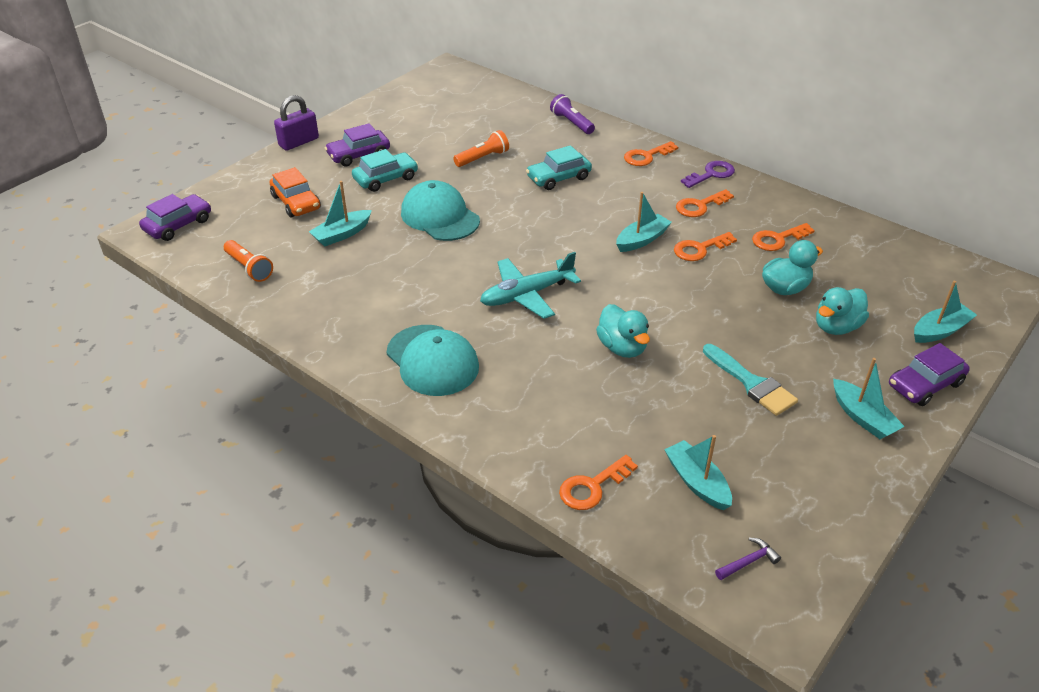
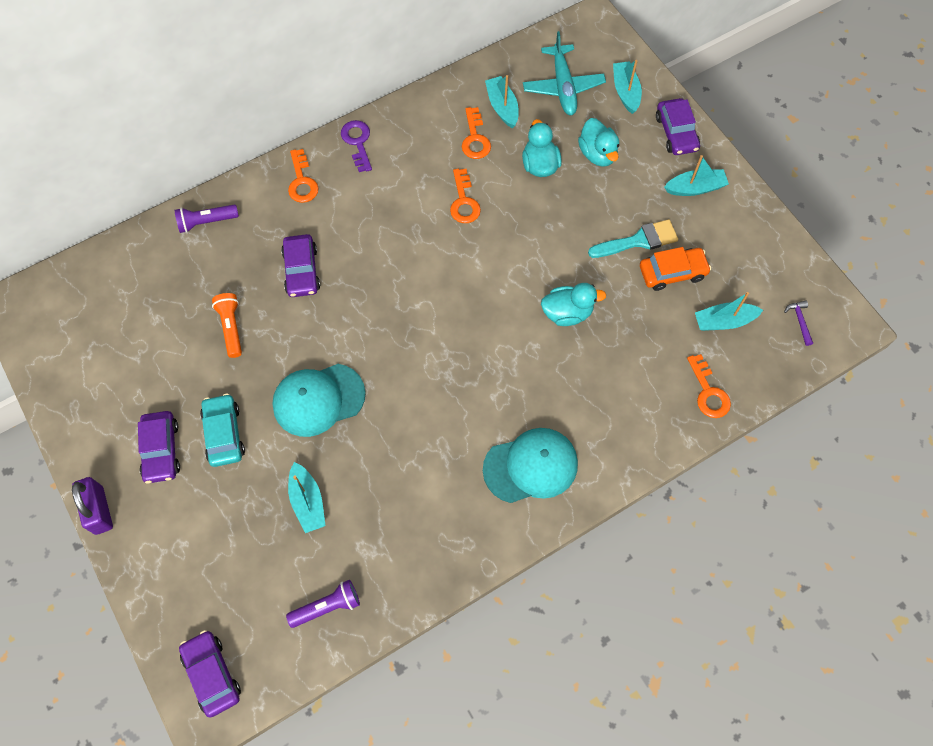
camera: 70 degrees left, 25 degrees up
orange flashlight [224,240,273,282] -> purple flashlight [286,580,360,628]
orange car [270,167,321,217] -> orange car moved to [640,247,711,291]
turquoise plane [480,252,581,319] -> turquoise plane moved to [523,31,606,115]
turquoise car [526,145,592,190] -> purple car [281,234,320,297]
turquoise boat [616,192,672,252] -> turquoise boat moved to [485,75,519,128]
orange key [676,189,734,217] -> none

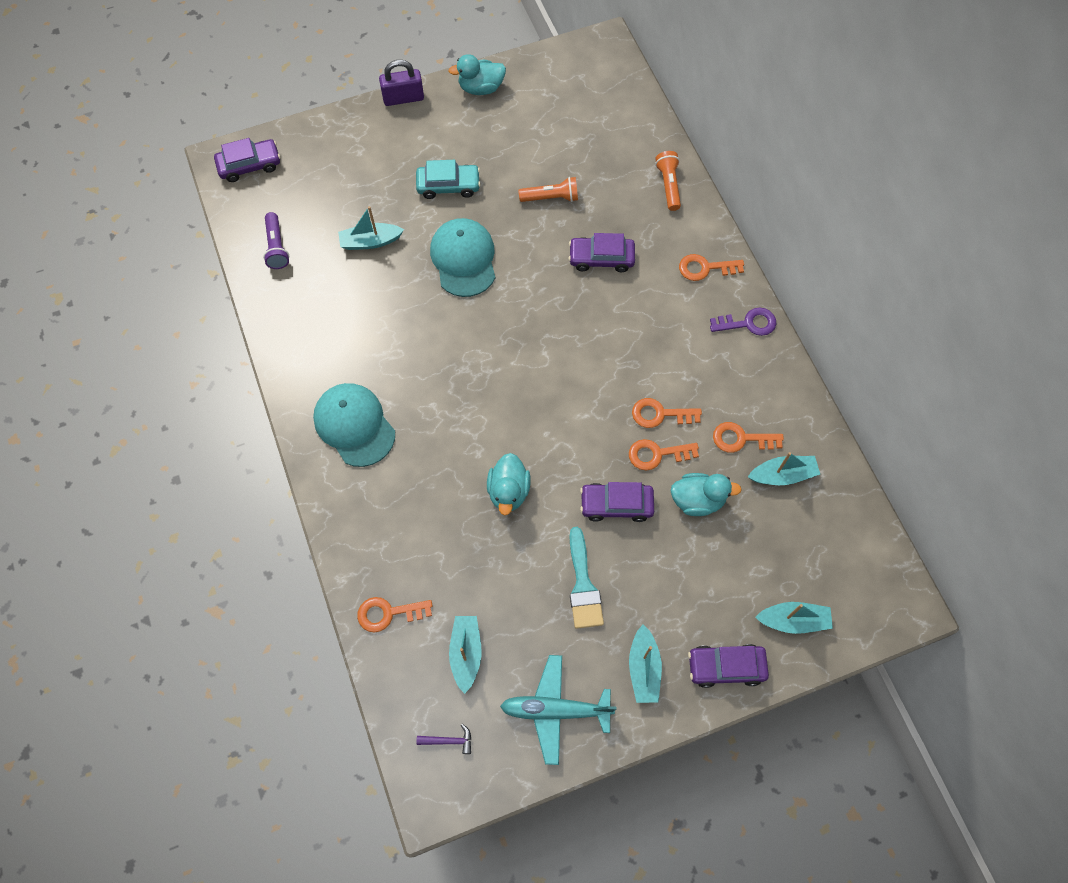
camera: 100 degrees right, 0 degrees up
purple car [138,411,180,483] -> purple car moved to [580,482,654,522]
purple flashlight [174,204,239,233] -> orange flashlight [655,151,681,211]
turquoise cap [483,428,578,503] -> turquoise cap turned 150 degrees clockwise [313,383,395,467]
turquoise plane [523,31,606,115] -> turquoise plane moved to [500,655,616,765]
turquoise duck [578,118,619,167] -> turquoise duck moved to [448,54,506,95]
orange car [640,247,711,291] -> none
none -> orange key [629,439,699,470]

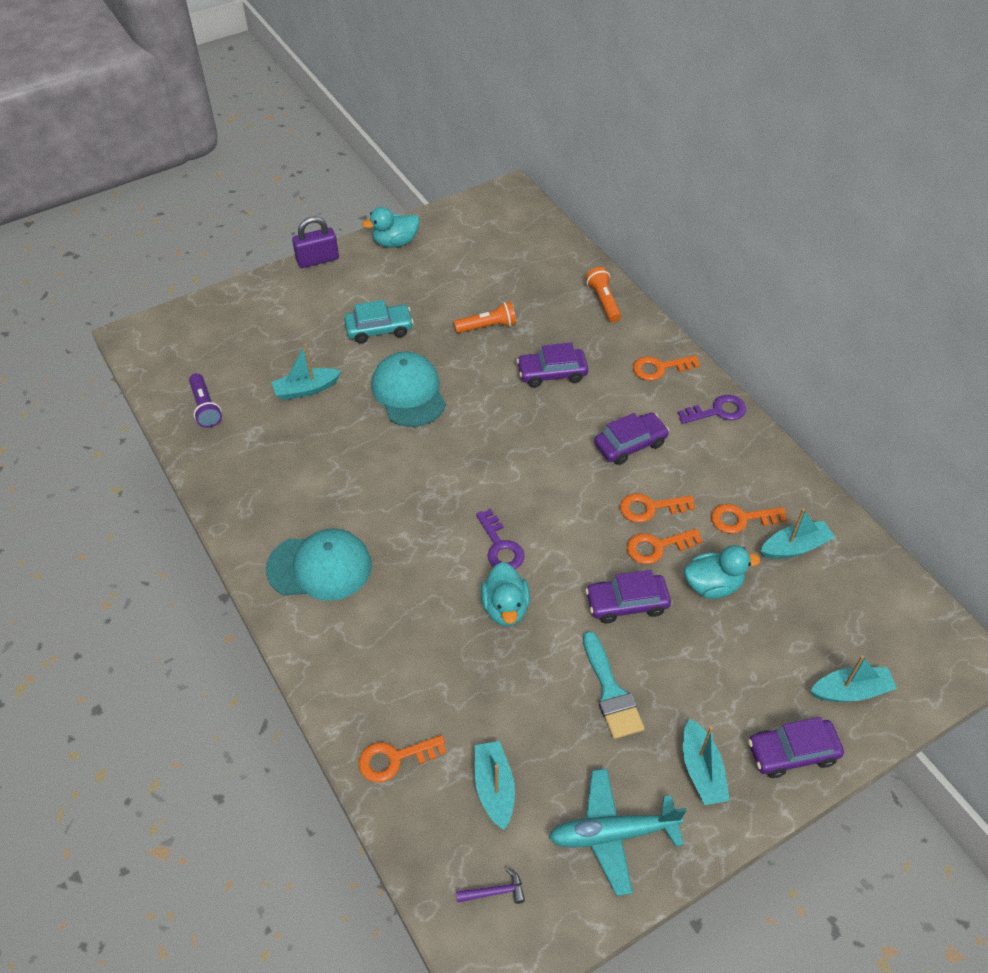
camera: 10 degrees left, 15 degrees down
purple car [214,138,280,182] -> purple car moved to [594,412,669,465]
turquoise cap [313,383,395,467] -> turquoise cap turned 135 degrees clockwise [266,529,372,601]
none -> purple key [476,509,525,569]

